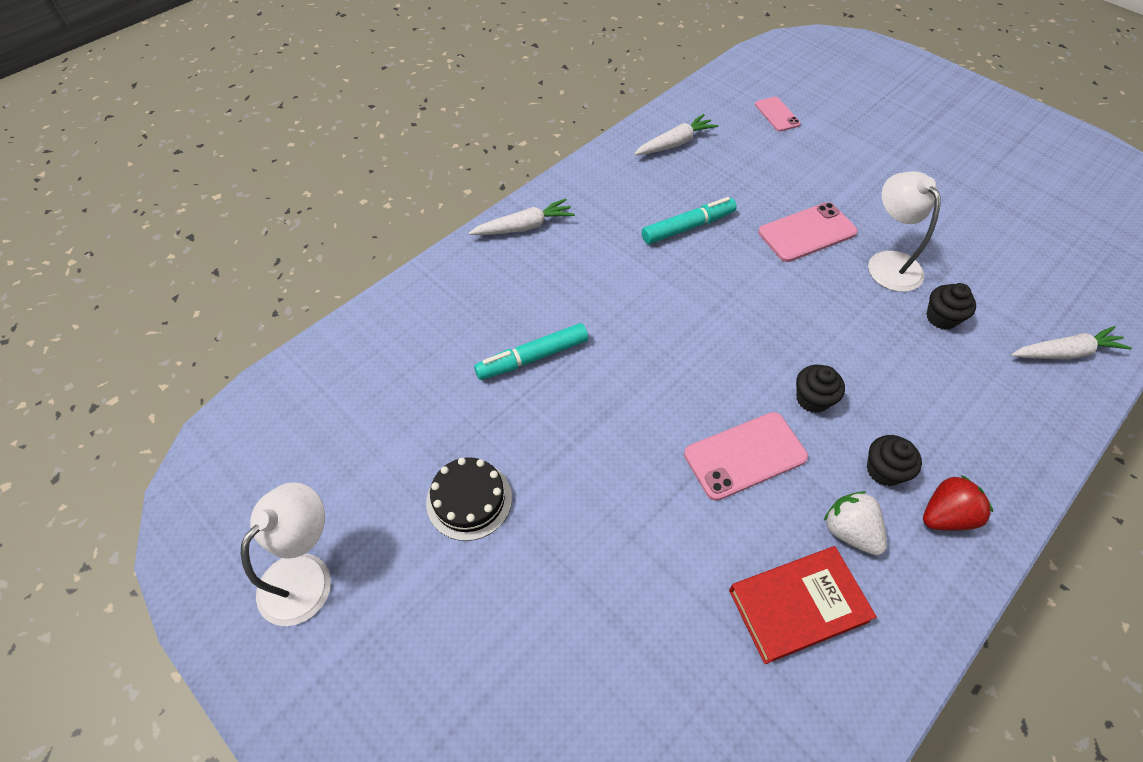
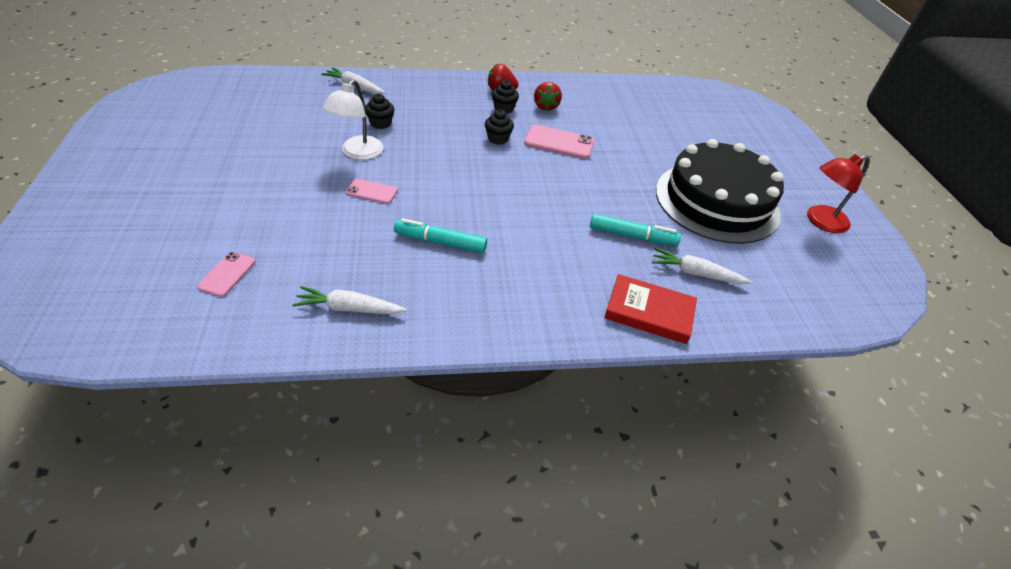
camera: 145 degrees left, 10 degrees down
white lamp [241,482,331,626] -> red lamp [807,154,870,233]
black cake [426,457,512,541] -> black cake [656,139,784,244], size x2.36
white carrot [469,198,575,235] -> white carrot moved to [652,248,752,284]
red book [729,546,877,664] -> red book moved to [604,274,697,344]
pink phone [758,202,858,262] -> pink phone [346,179,398,204], size x0.62
white strawberry [824,491,887,555] -> red strawberry [534,82,562,111]

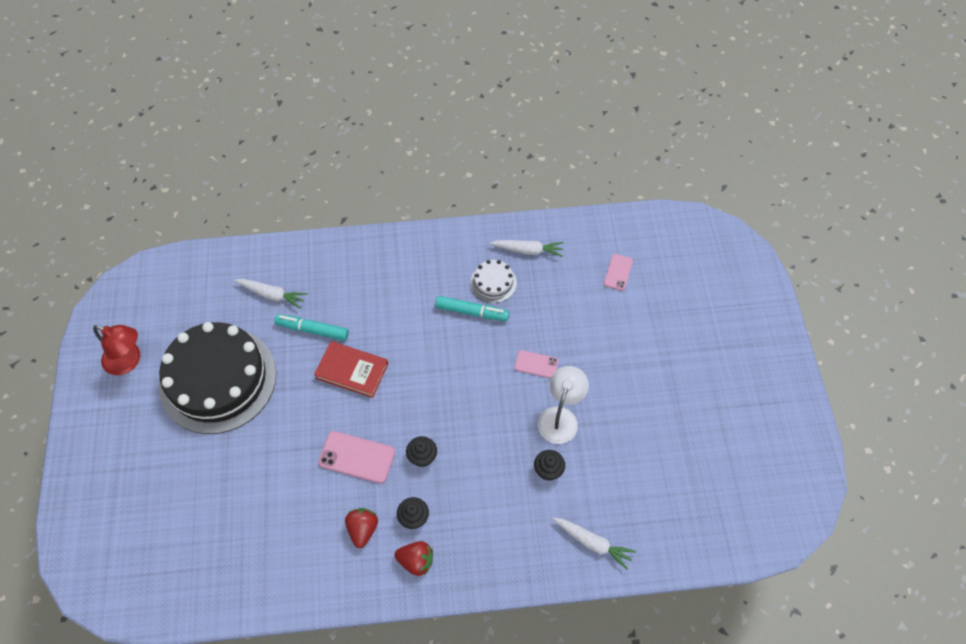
camera: 175 degrees left, 15 degrees up
red book [604,274,697,344] -> red book moved to [314,341,388,398]
red lamp [807,154,870,233] -> red lamp turned 45 degrees clockwise [93,325,140,375]
none -> white cake [470,260,517,303]

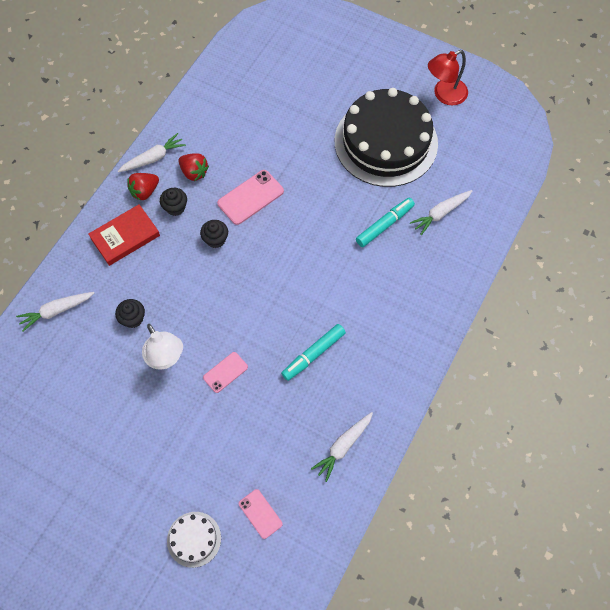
camera: 125 degrees right, 5 degrees up
red book [314,341,388,398] -> red book moved to [88,204,160,266]
white cake [470,260,517,303] -> white cake moved to [167,512,221,568]
none -> white carrot [118,133,186,172]

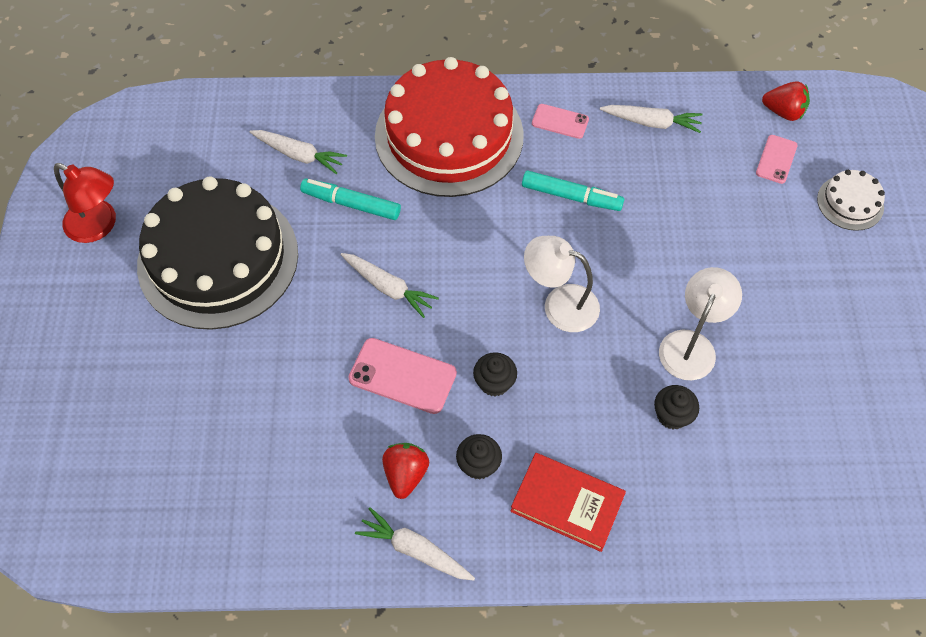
camera: 120 degrees left, 5 degrees down
white carrot [16,292,94,332] -> white carrot moved to [340,253,439,318]
red strawberry [127,173,159,201] -> red strawberry moved to [762,81,810,121]
pink phone [203,352,248,393] -> pink phone moved to [532,104,589,139]
none -> red cake [375,57,524,197]
none -> white lamp [524,236,600,332]

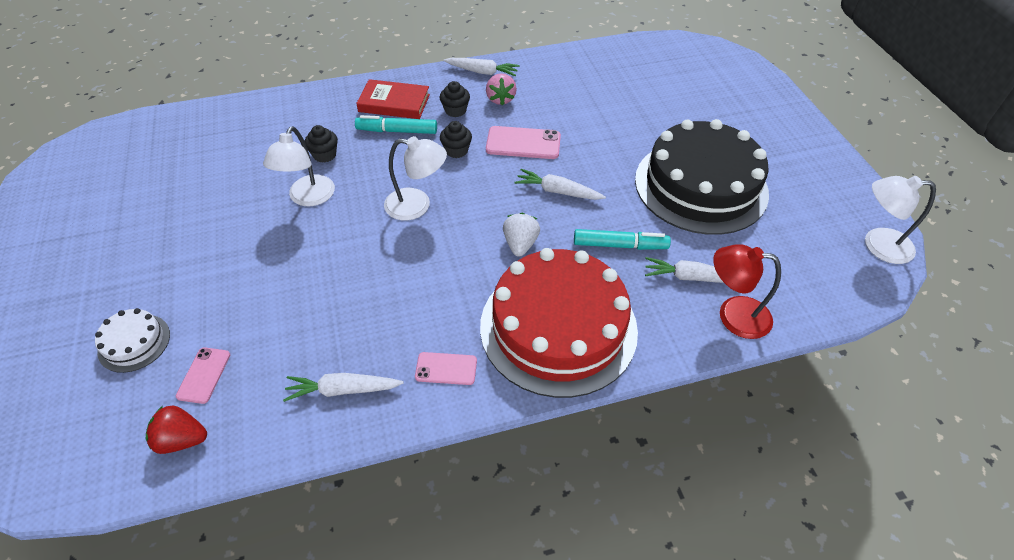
camera: 165 degrees right, 10 degrees down
red lamp [54,163,116,243] -> red lamp moved to [713,244,781,339]
red strawberry [382,443,429,499] -> pink strawberry [486,73,517,105]
turquoise marker [522,171,624,211] -> turquoise marker moved to [355,115,437,134]
none -> white strawberry [503,213,540,257]
none -> white lamp [865,176,936,264]

